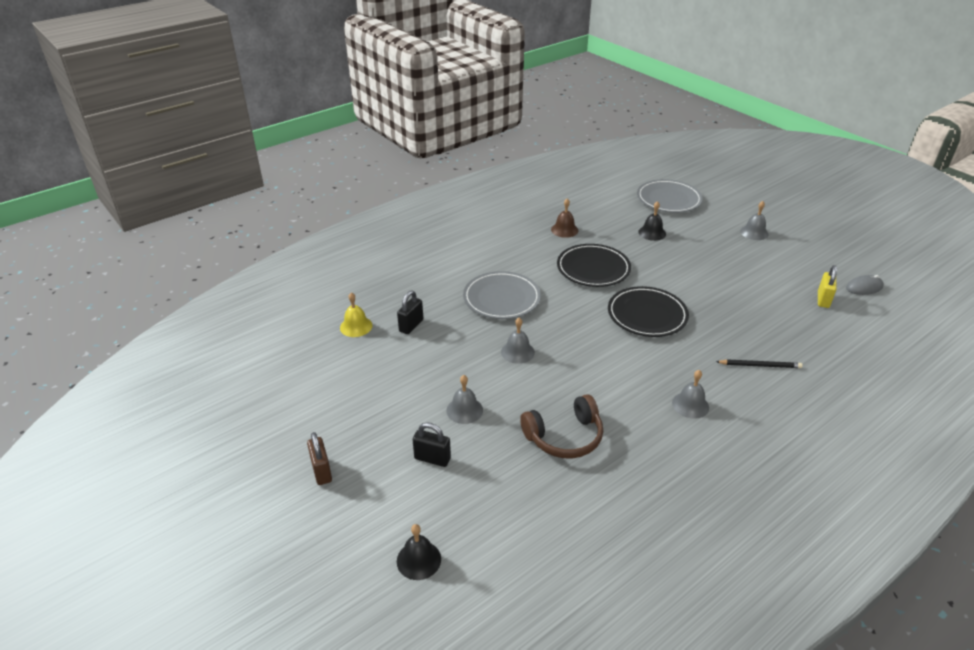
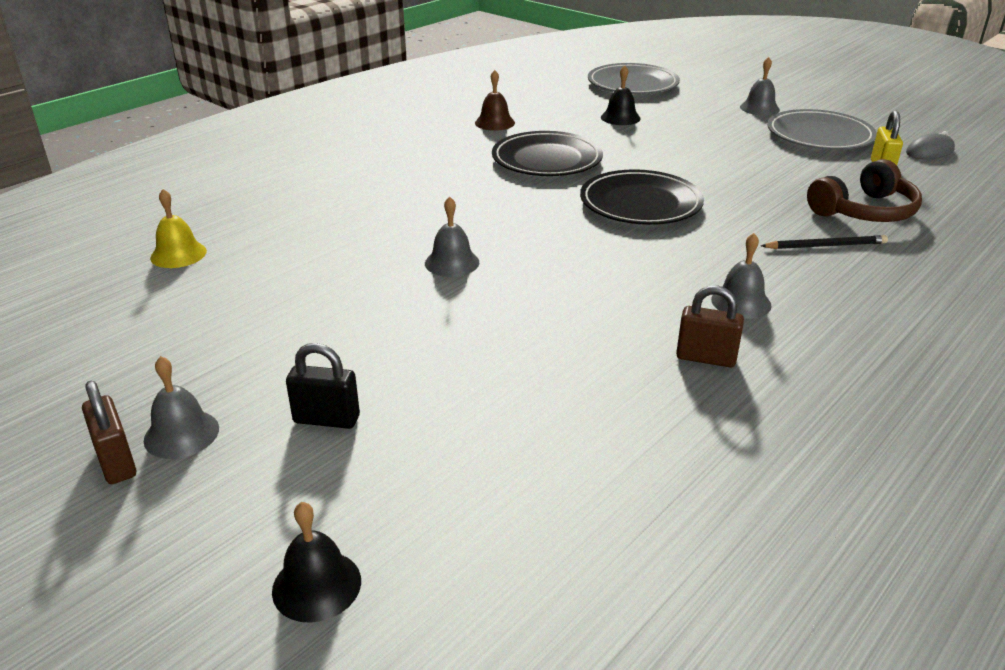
camera: 10 degrees left, 5 degrees down
black padlock [397,291,423,334] -> none
grey bell [446,375,483,424] -> grey bell moved to [144,356,219,459]
grey plate [463,271,541,319] -> grey plate moved to [767,109,877,150]
brown headphones [520,394,603,458] -> brown headphones moved to [807,159,922,222]
none -> brown padlock [676,286,744,367]

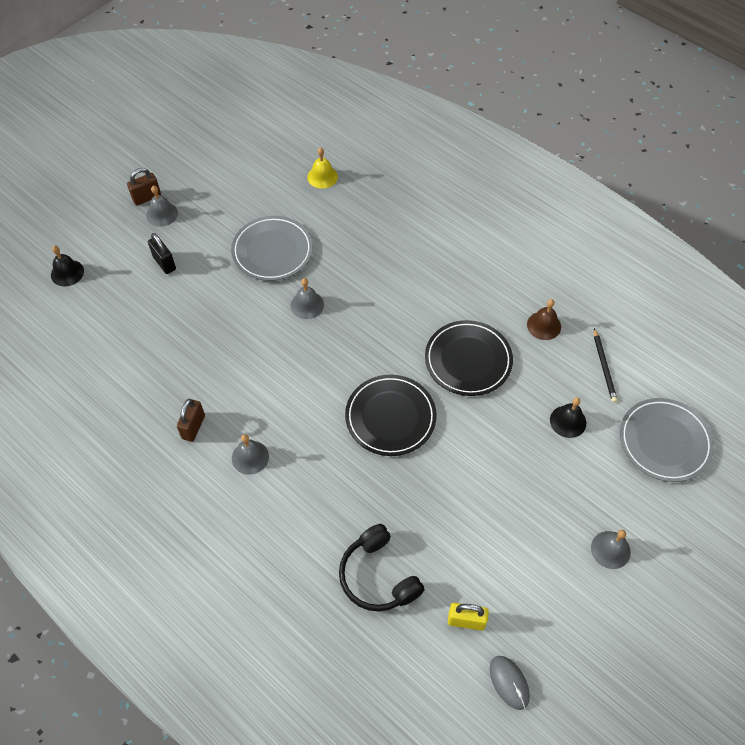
camera: 90 degrees right, 25 degrees up
black padlock [286,343,360,429] -> black padlock turned 45 degrees counterclockwise [148,233,176,274]
black pencil [761,235,888,249] -> black pencil moved to [594,328,617,403]
grey plate [767,109,877,150] -> grey plate moved to [231,216,313,281]
brown headphones [807,159,922,222] -> black headphones [339,524,425,612]

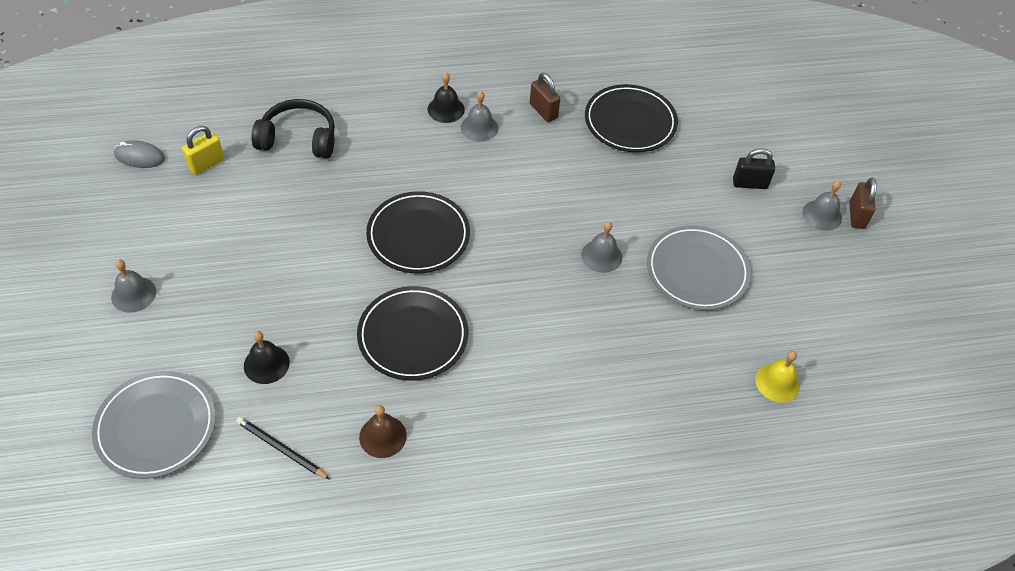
camera: 125 degrees right, 5 degrees down
black bell [51,245,84,286] -> black bell moved to [428,73,465,123]
none -> black plate [585,84,678,152]

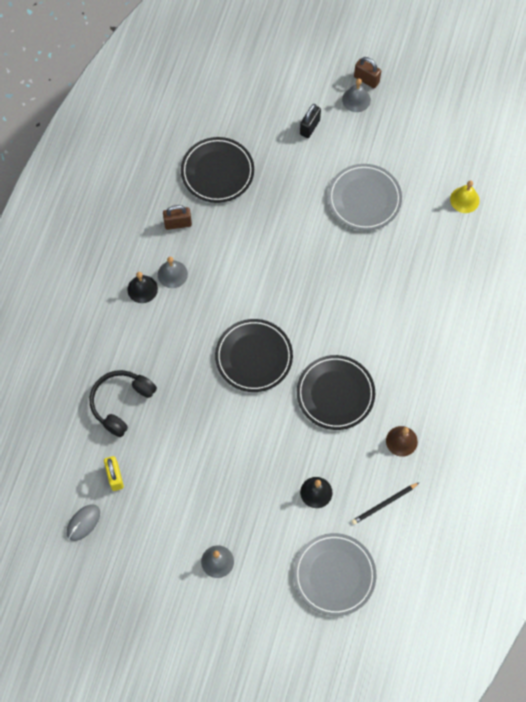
camera: 60 degrees left, 15 degrees up
grey bell [581,221,622,273] -> none

